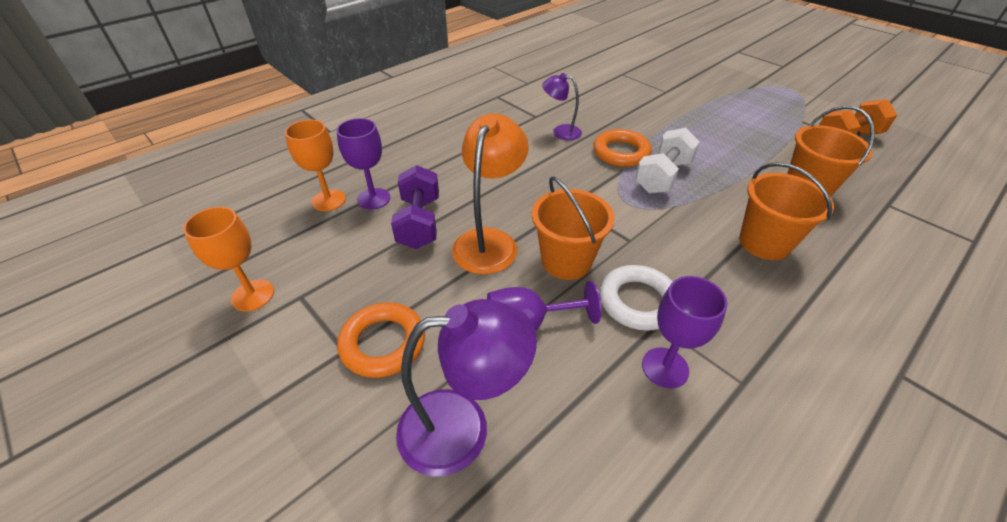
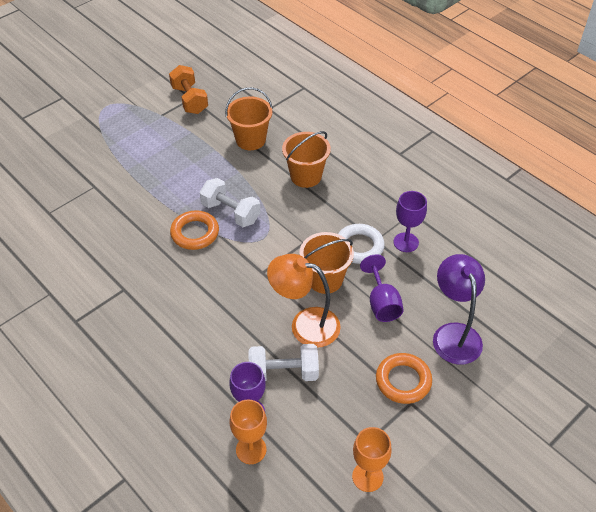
camera: 90 degrees left, 5 degrees up
purple dumbbell [391,165,439,249] -> white dumbbell [249,344,319,381]
purple lamp [542,73,582,140] -> none

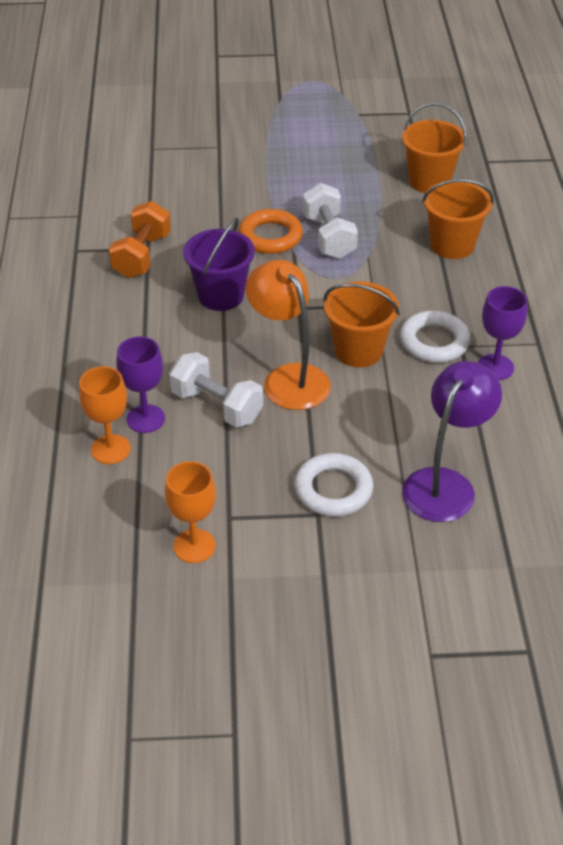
camera: 40 degrees right, 5 degrees down
orange dumbbell [169,65,208,114] -> orange dumbbell moved to [109,201,171,278]
purple goblet [360,254,404,322] -> none
orange ring [376,353,432,404] -> white ring [294,453,373,517]
none -> purple bucket [183,218,255,311]

